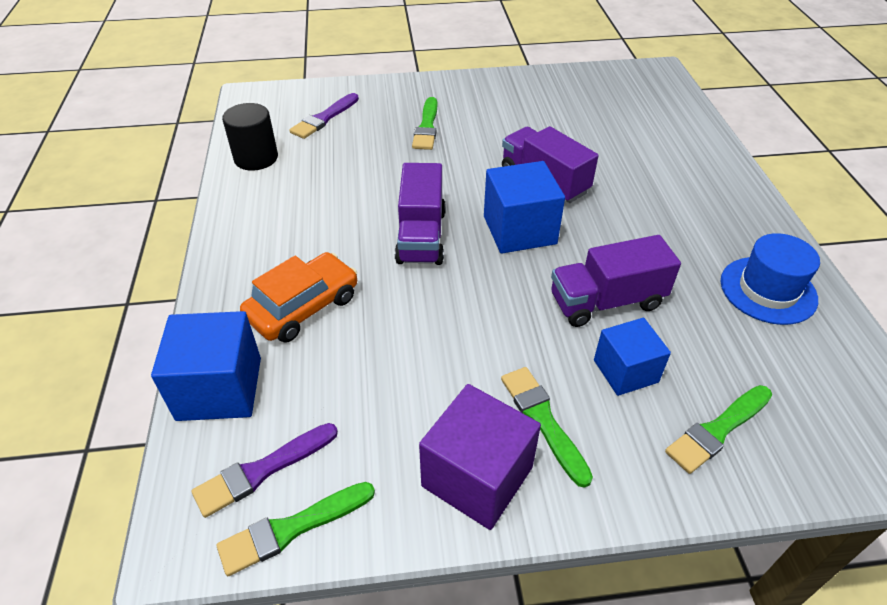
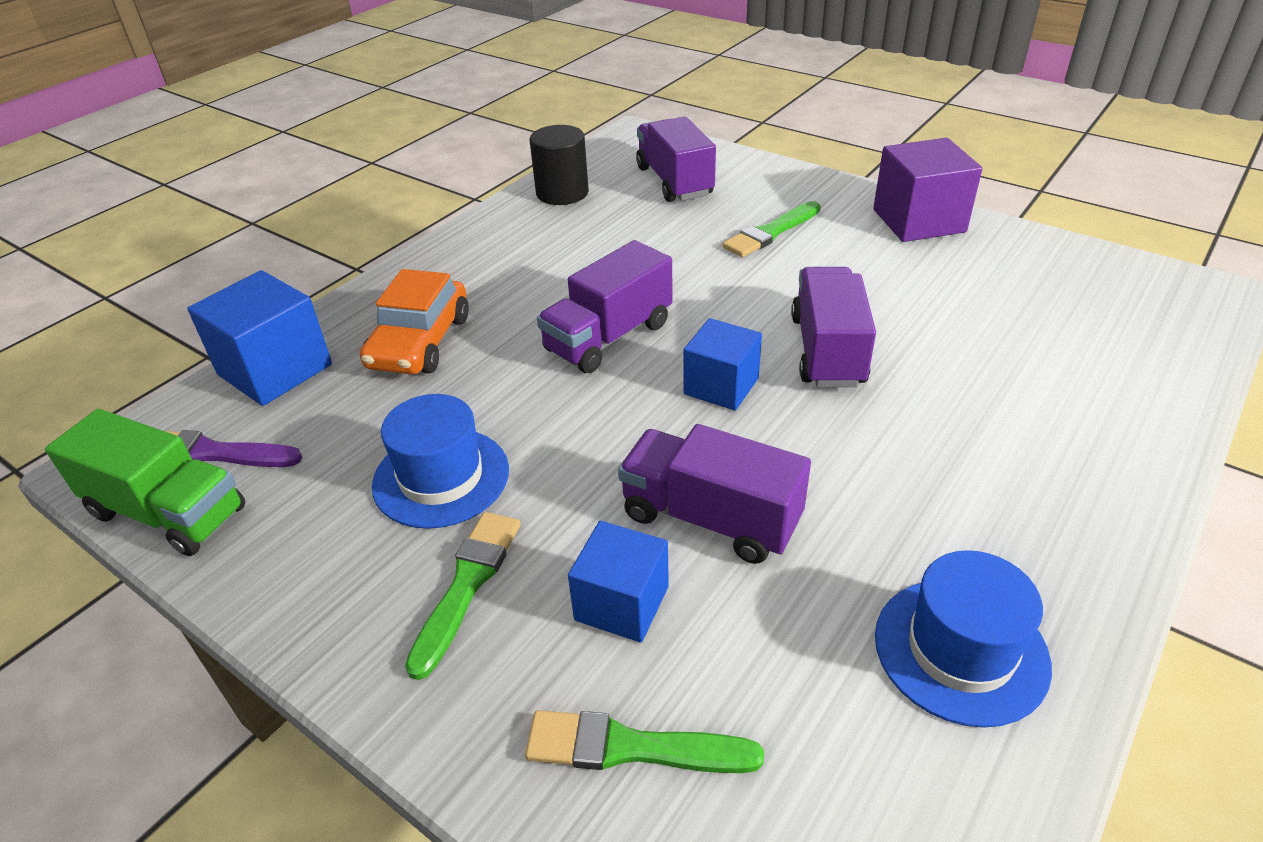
camera: 45 degrees right, 5 degrees down
green brush [217,482,375,576] -> green truck [45,409,245,556]
orange car [240,252,357,343] -> orange car turned 105 degrees clockwise [360,269,469,375]
purple brush [289,93,359,139] -> purple truck [636,116,716,202]
purple cube [419,384,541,530] -> purple cube moved to [873,138,982,242]
blue cube [484,161,565,254] -> blue cube [683,318,762,411], size x0.66
none -> blue hat [372,394,509,529]

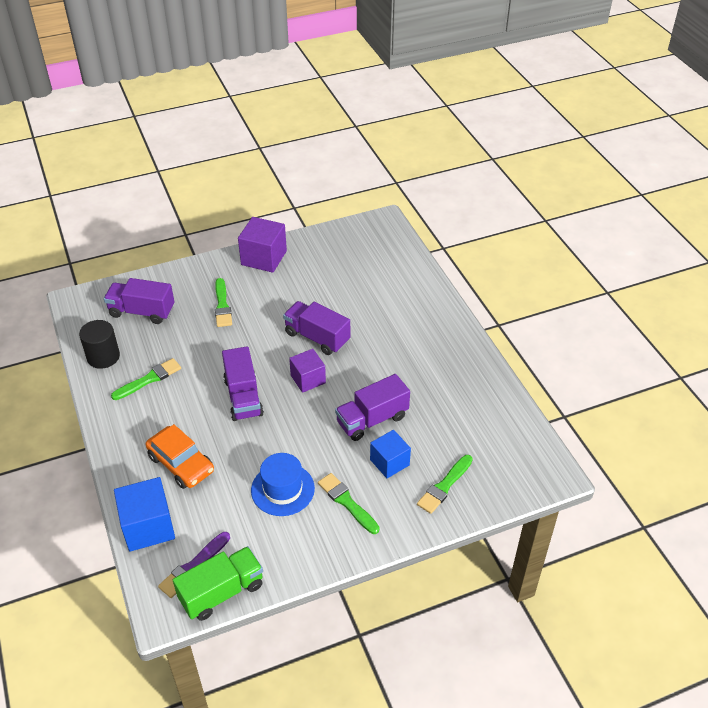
camera: 60 degrees left, 5 degrees up
blue cube [683,318,762,411] -> purple cube [289,349,326,393]
blue hat [875,550,1052,728] -> none
none -> green brush [111,358,181,400]

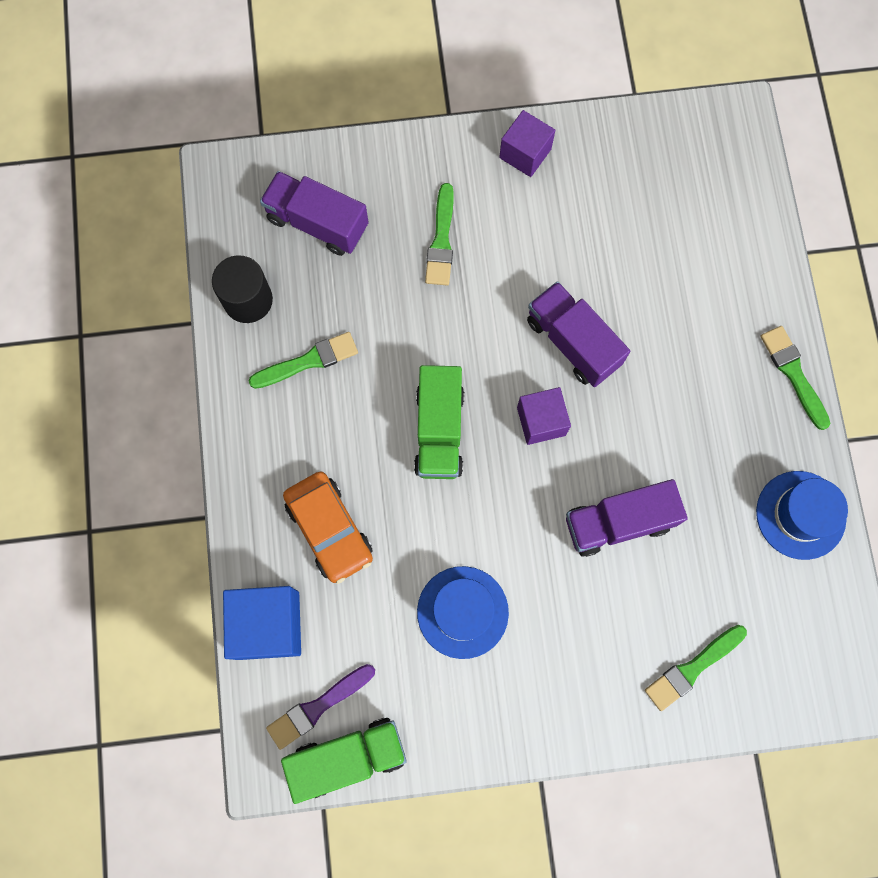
camera: 15 degrees right, 30 degrees up
purple truck [222,346,264,421] -> green truck [414,365,464,479]
purple cube [238,217,287,273] -> purple cube [499,110,555,177], size x0.66
green brush [318,473,380,534] -> green brush moved to [760,326,830,430]
blue cube [370,430,411,478] -> none
none -> blue hat [756,471,848,560]

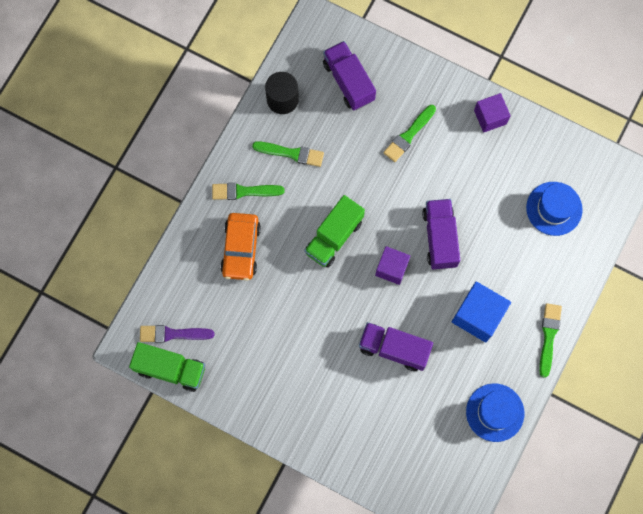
camera: 35 degrees right, 0 degrees up
blue cube [223,586,301,660] -> blue cube moved to [452,281,511,342]
blue hat [417,566,509,659] -> blue hat moved to [526,182,583,236]
green brush [645,625,747,711] -> green brush moved to [212,183,285,200]

